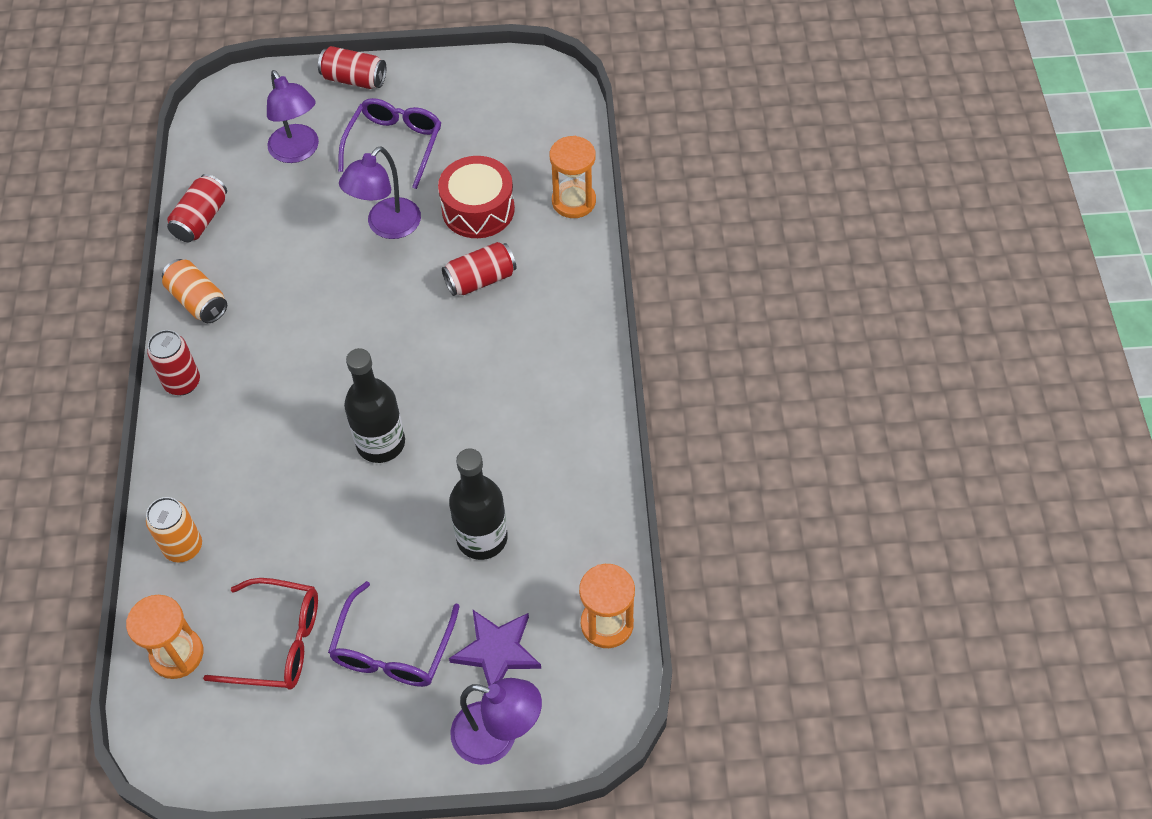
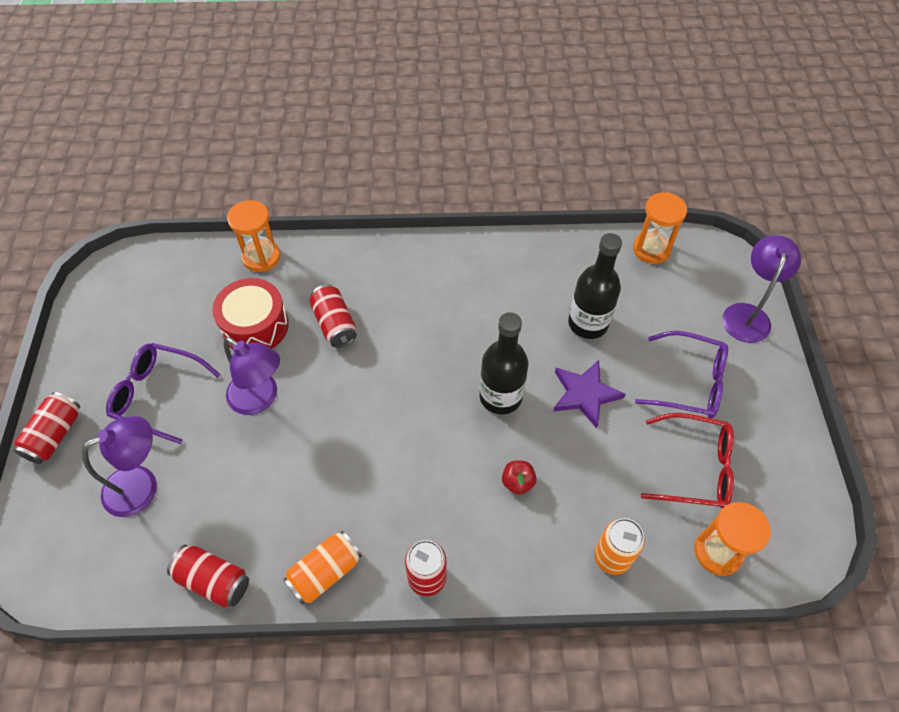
camera: 90 degrees left, 0 degrees up
red glasses [203,578,318,690] -> red glasses turned 90 degrees clockwise [641,413,734,508]
purple star [449,610,541,686] -> purple star moved to [553,360,625,428]
none -> red apple [502,460,537,495]

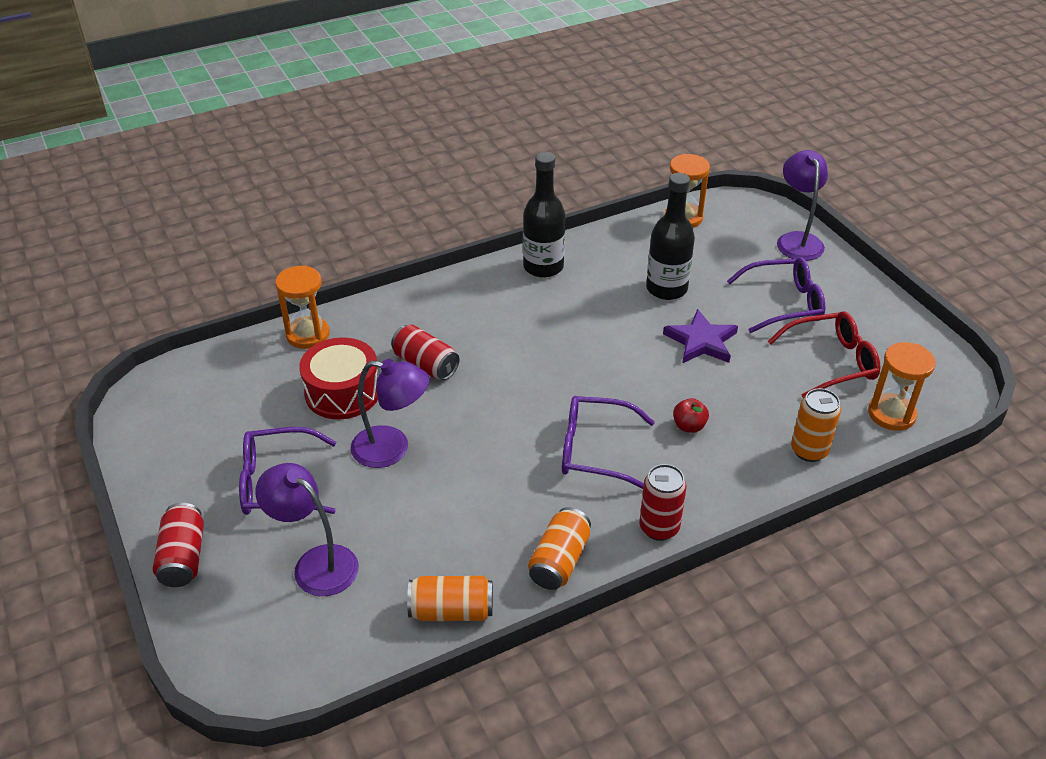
camera: 25 degrees left, 15 degrees down
purple lamp [82,416,157,517] -> purple lamp turned 90 degrees counterclockwise [255,463,359,596]
red can [167,545,249,607] -> orange can [407,576,493,621]
black bottle [480,312,528,415] -> black bottle moved to [523,152,565,278]
none -> purple glasses [562,396,655,489]

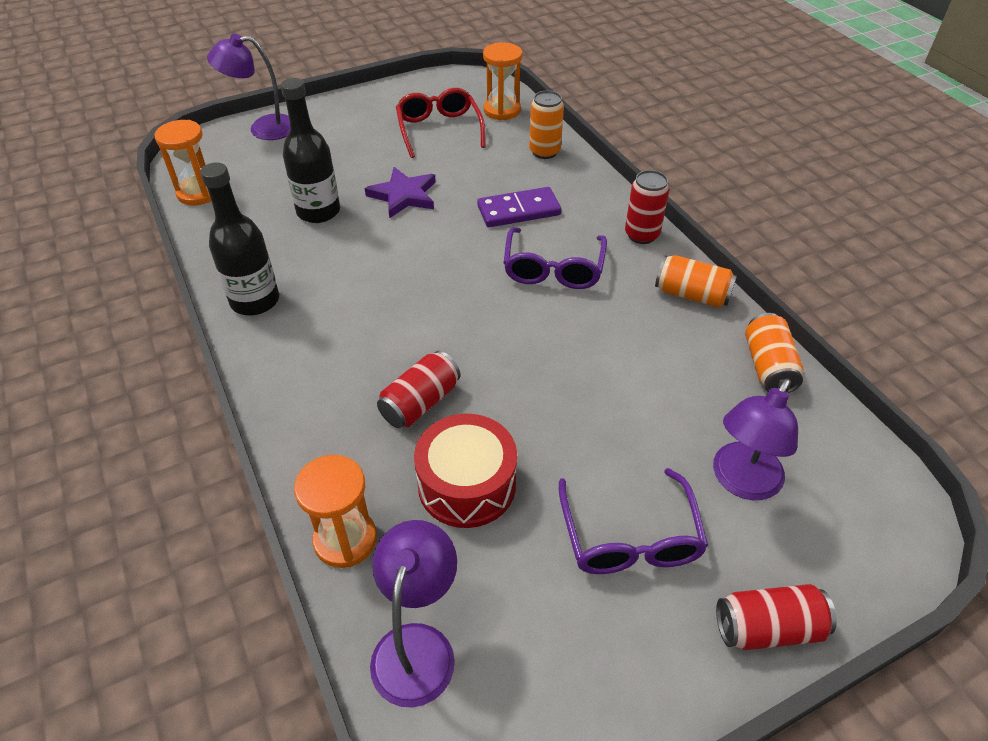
camera: 90 degrees left, 5 degrees up
purple lamp [350,359,429,468] -> purple lamp moved to [370,520,457,708]
red apple [673,398,709,433] -> purple domino [477,187,561,227]
purple glasses [727,257,825,333] -> none

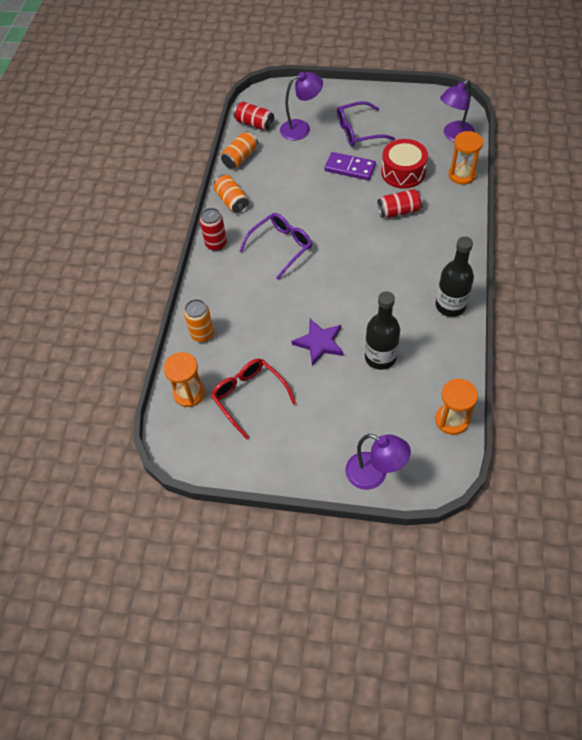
camera: 140 degrees left, 10 degrees up
red glasses [396,88,486,158] -> red glasses turned 120 degrees clockwise [211,359,296,439]
purple domino [477,187,561,227] -> purple domino moved to [325,152,376,180]
purple glasses [559,468,708,574] -> purple glasses turned 135 degrees counterclockwise [337,101,395,147]
red can [716,584,837,650] -> red can moved to [234,102,274,130]

